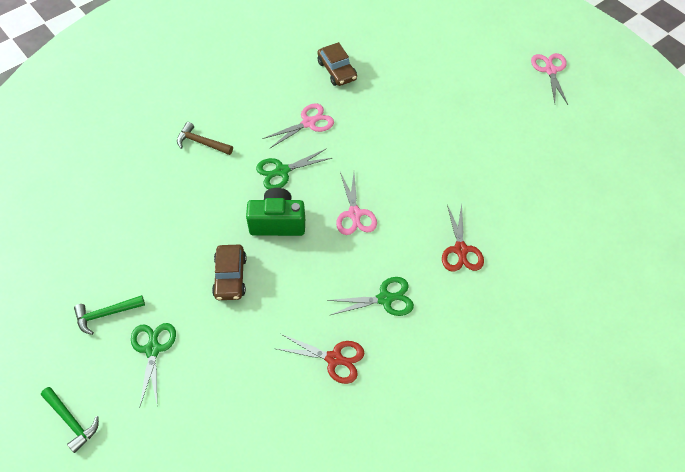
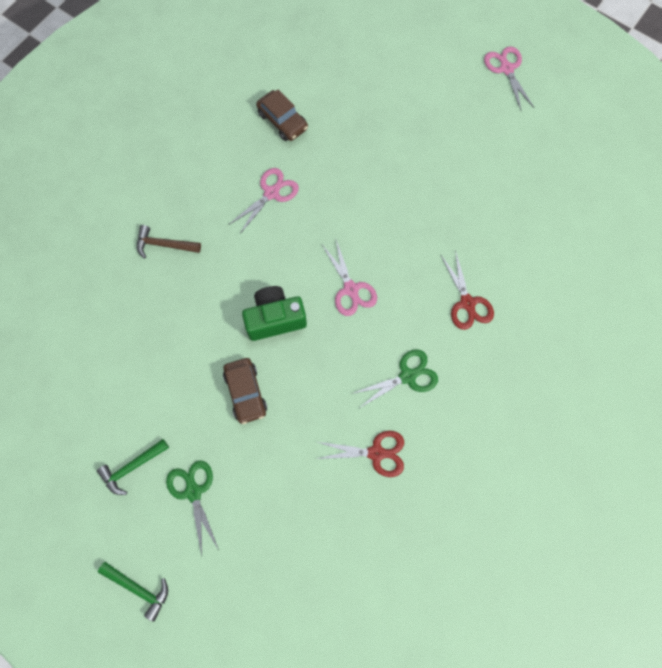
camera: 15 degrees left, 15 degrees up
green scissors [256,148,332,189] -> none

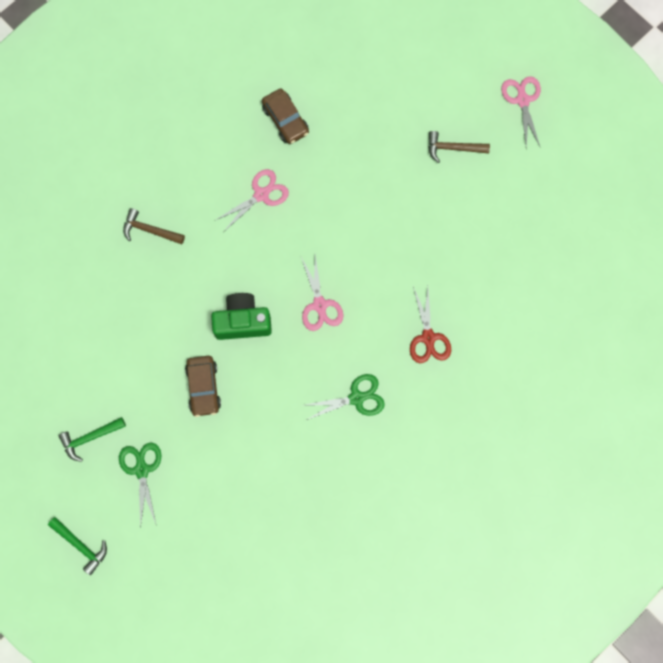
camera: 10 degrees right, 5 degrees up
red scissors [316,431,404,477] -> none
none -> brown hammer [429,131,490,163]

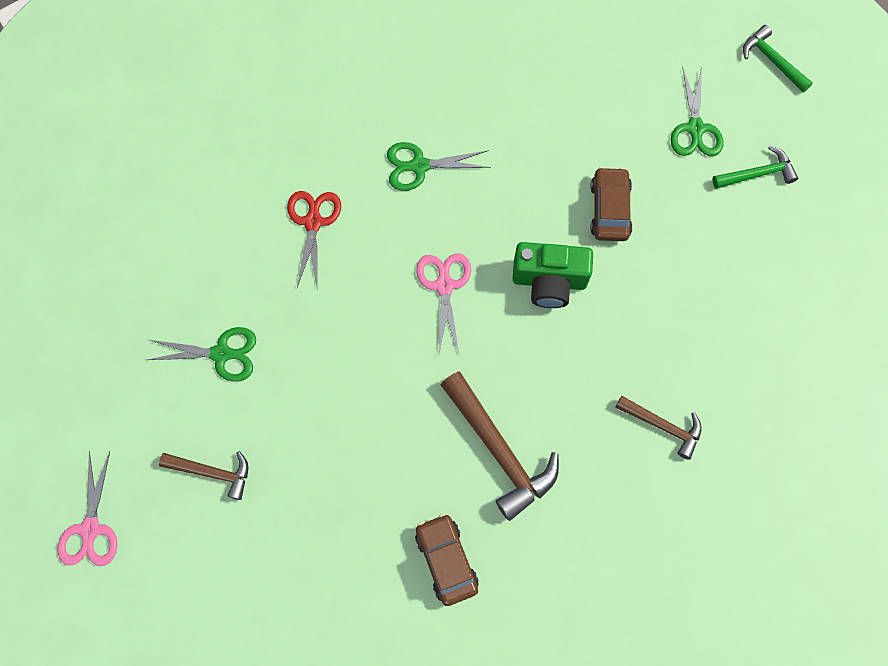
camera: 170 degrees left, 5 degrees down
pink scissors [214,169,289,231] -> brown hammer [441,371,559,521]
none -> green scissors [147,327,256,382]

